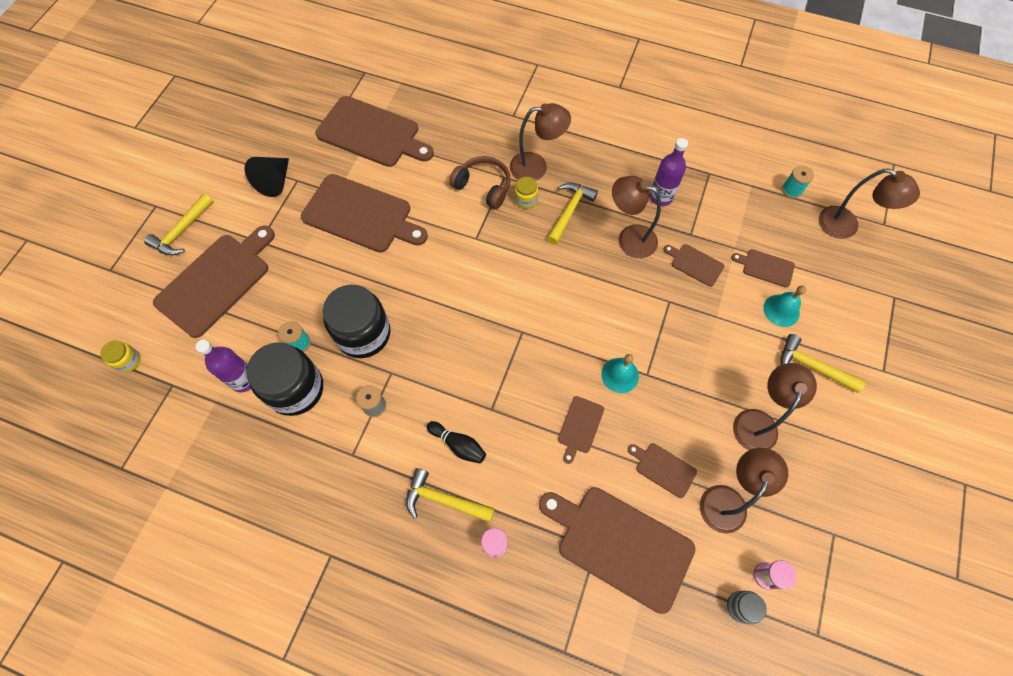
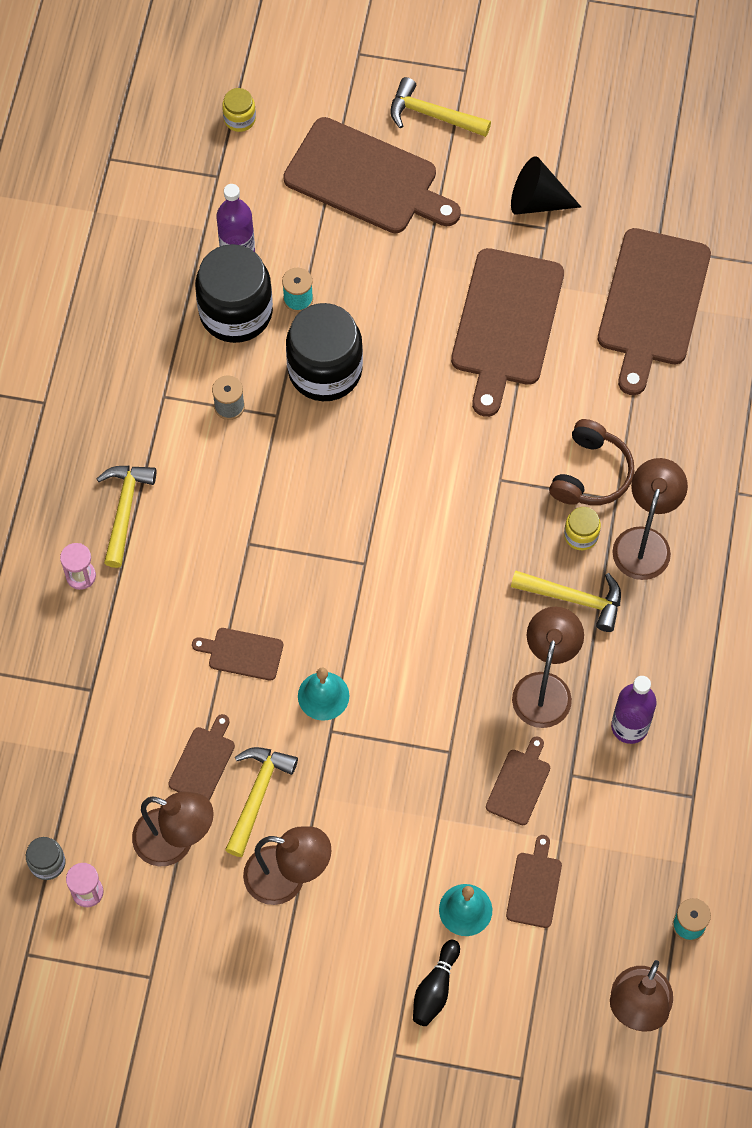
camera: 80 degrees right, 0 degrees up
black bowling pin [427,421,486,464] -> black bowling pin moved to [413,940,460,1026]
brown lamp [510,103,571,181] -> brown lamp turned 150 degrees counterclockwise [612,458,688,580]
brown cutting board [539,487,696,614] -> none
yellow hammer [780,334,865,393] -> yellow hammer moved to [225,747,298,857]

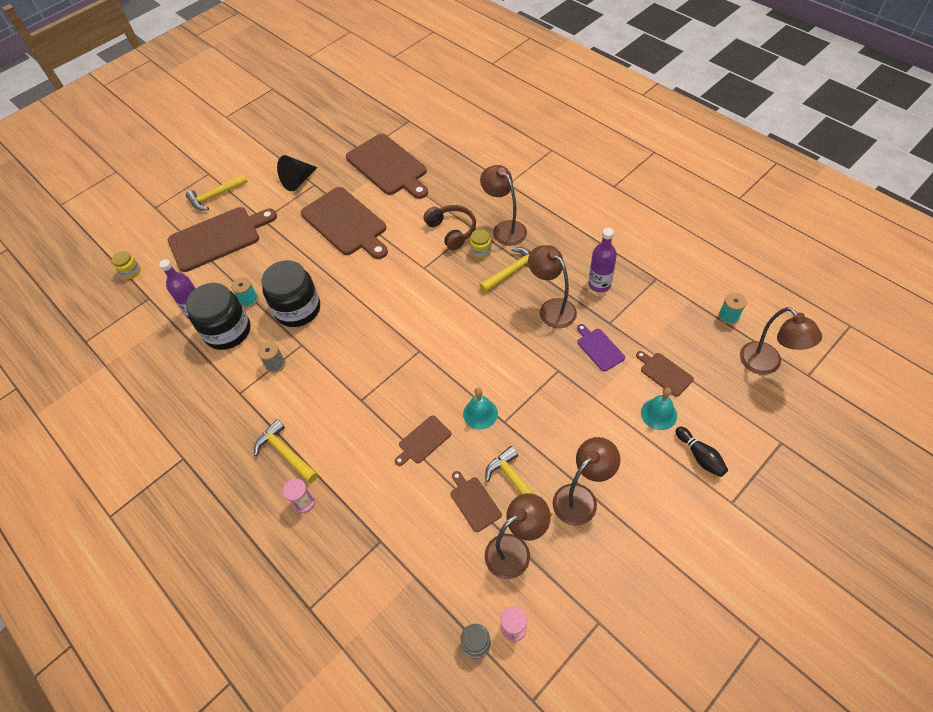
camera: 50 degrees left, 10 degrees down
brown cutting board [486,736,550,825] -> purple cutting board [577,324,625,372]

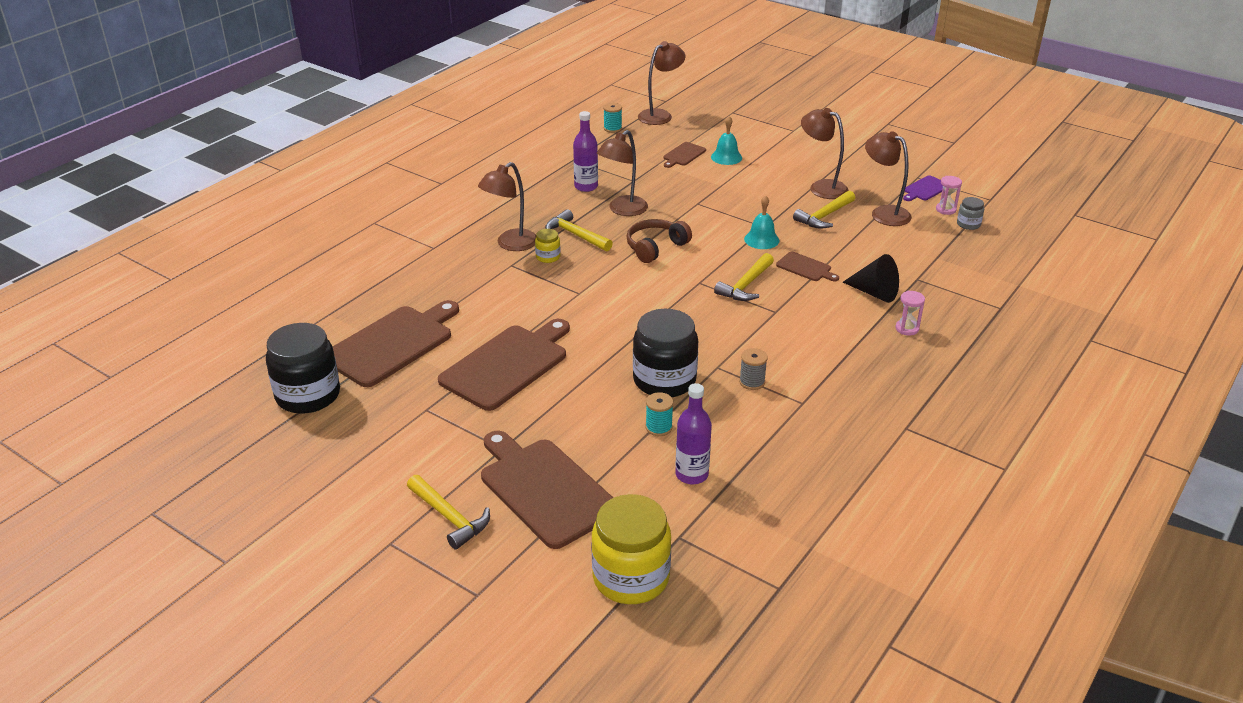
camera: 105 degrees left, 20 degrees down
yellow jar [112,251,141,279] -> yellow jar [591,494,671,604], size x2.22
black jar [186,283,250,350] -> black jar moved to [266,323,340,414]
yellow hammer [254,419,318,483] -> yellow hammer moved to [714,253,774,301]
black cone [277,155,318,191] -> black cone moved to [843,254,899,303]
brown headphones [423,205,476,251] -> brown headphones moved to [626,219,692,263]
brown cutting board [451,471,502,532] -> none
purple cutting board [577,324,625,372] -> purple cutting board moved to [903,175,943,201]
black bowling pin [675,427,728,477] -> none

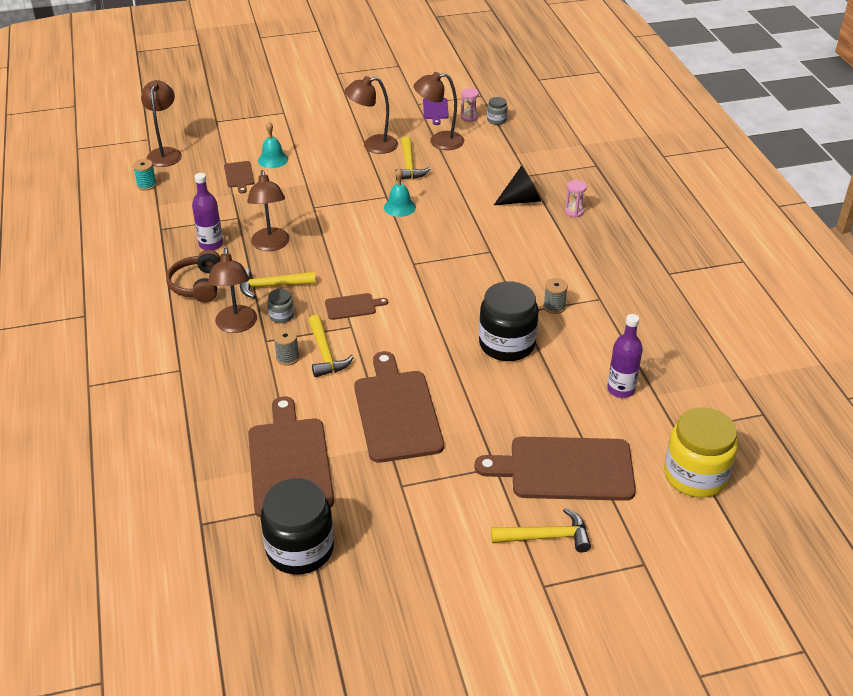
camera: 50 degrees left, 5 degrees up
yellow jar [535,229,561,263] -> grey jar [267,289,294,323]
brown headphones [626,219,692,263] -> brown headphones moved to [166,250,220,303]
turquoise spool [646,392,673,436] -> none
yellow hammer [714,253,774,301] -> yellow hammer moved to [308,315,354,377]
brown cutting board [776,251,839,281] -> brown cutting board moved to [325,293,388,320]
none -> grey spool [273,328,299,366]

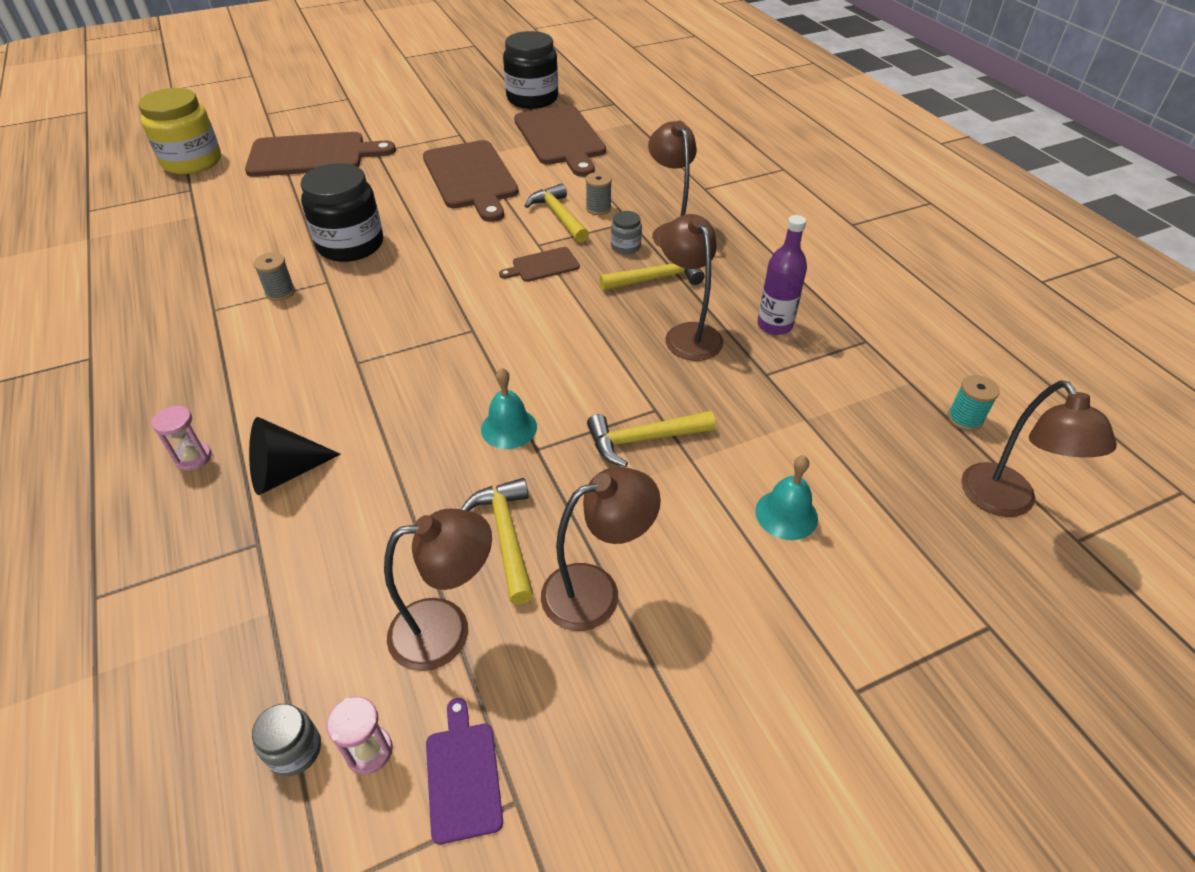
camera: 170 degrees right, 5 degrees up
brown headphones [166,250,220,303] -> none
brown cutting board [224,161,255,193] -> none
yellow hammer [491,508,591,553] -> yellow hammer moved to [587,411,716,467]
purple bottle [607,314,643,398] -> none

